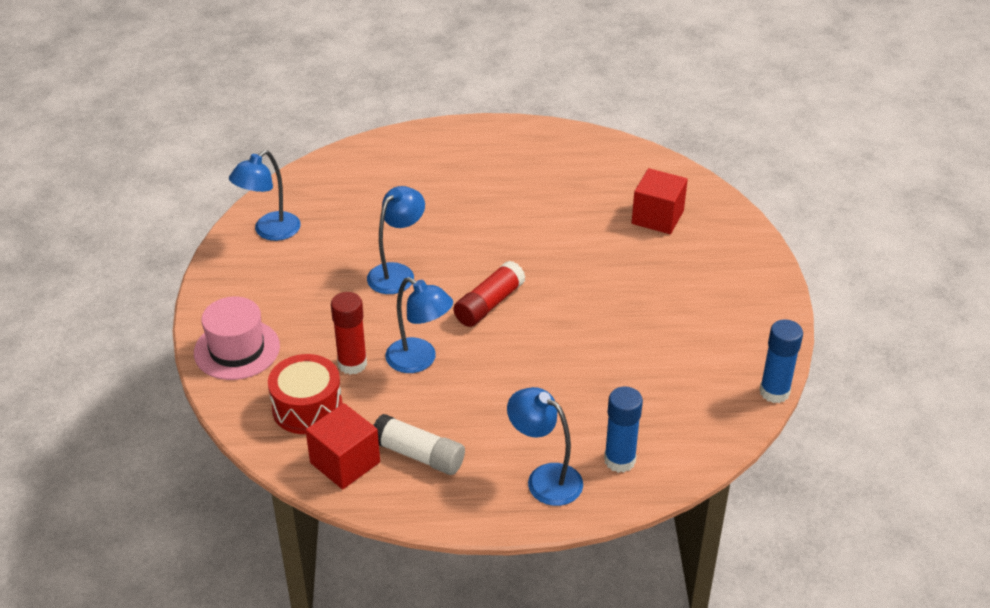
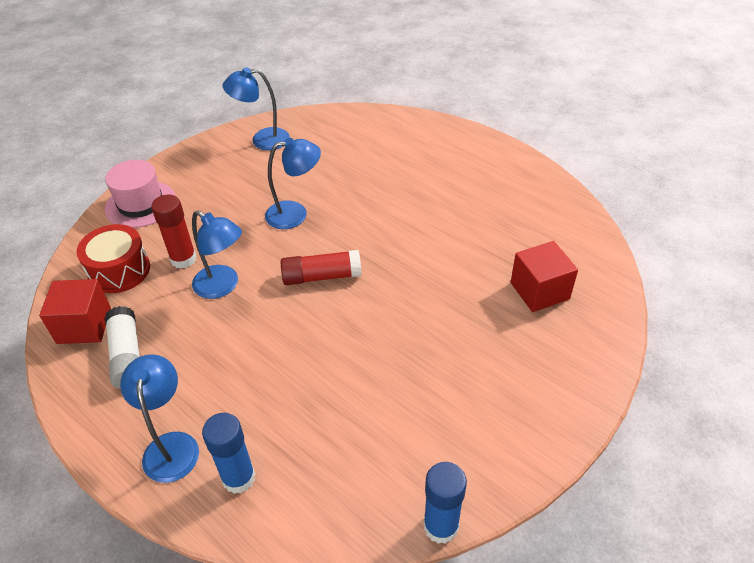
camera: 45 degrees right, 5 degrees up
blue lamp [385,277,453,373] -> blue lamp turned 45 degrees counterclockwise [192,211,242,299]

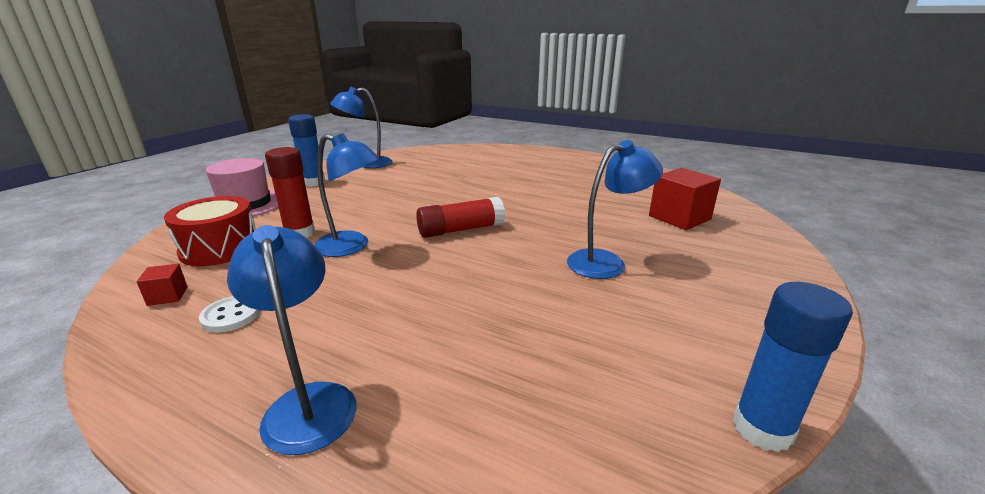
camera: 15 degrees left, 20 degrees down
red cube [39,279,111,344] -> red cube [136,264,188,306], size x0.48
white glue stick [105,306,140,389] -> white button [199,296,260,333]
blue glue stick [202,413,256,494] -> blue glue stick moved to [288,114,325,187]
blue lamp [265,138,321,229] -> blue lamp moved to [567,140,663,279]

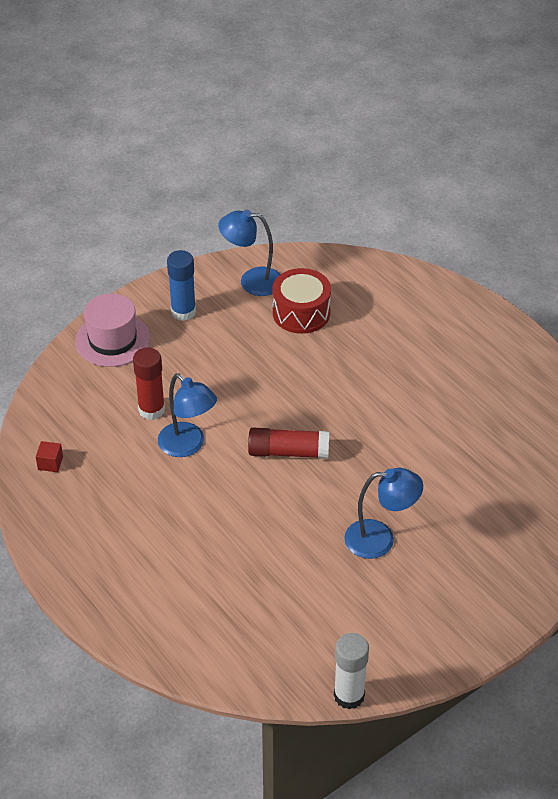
camera: 25 degrees right, 20 degrees up
red drum [164,196,256,266] -> red drum moved to [273,268,331,334]
white button [199,296,260,333] -> none
blue lamp [227,225,357,455] -> none
red cube [649,168,721,230] -> none
blue glue stick [733,282,853,452] -> white glue stick [334,633,369,709]

